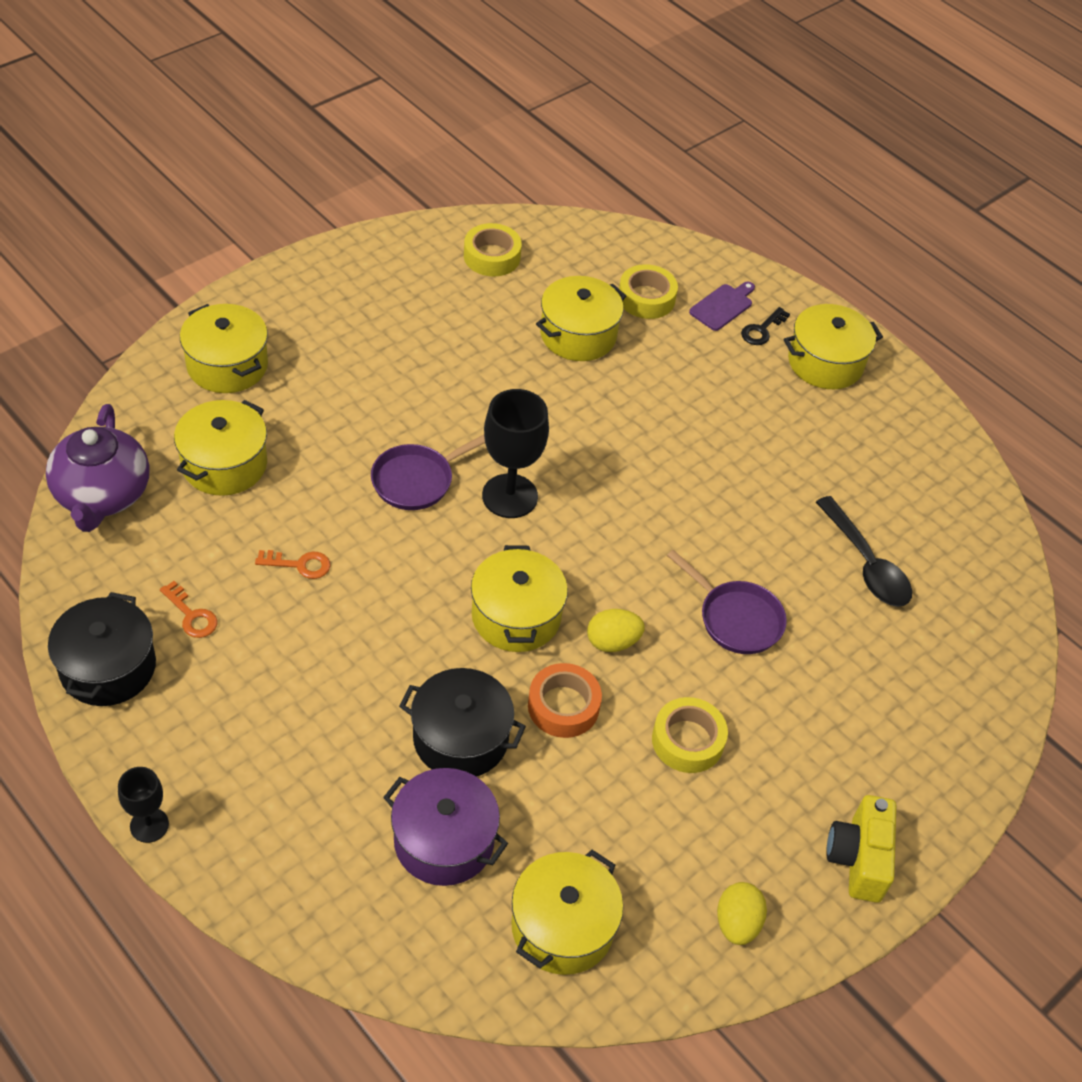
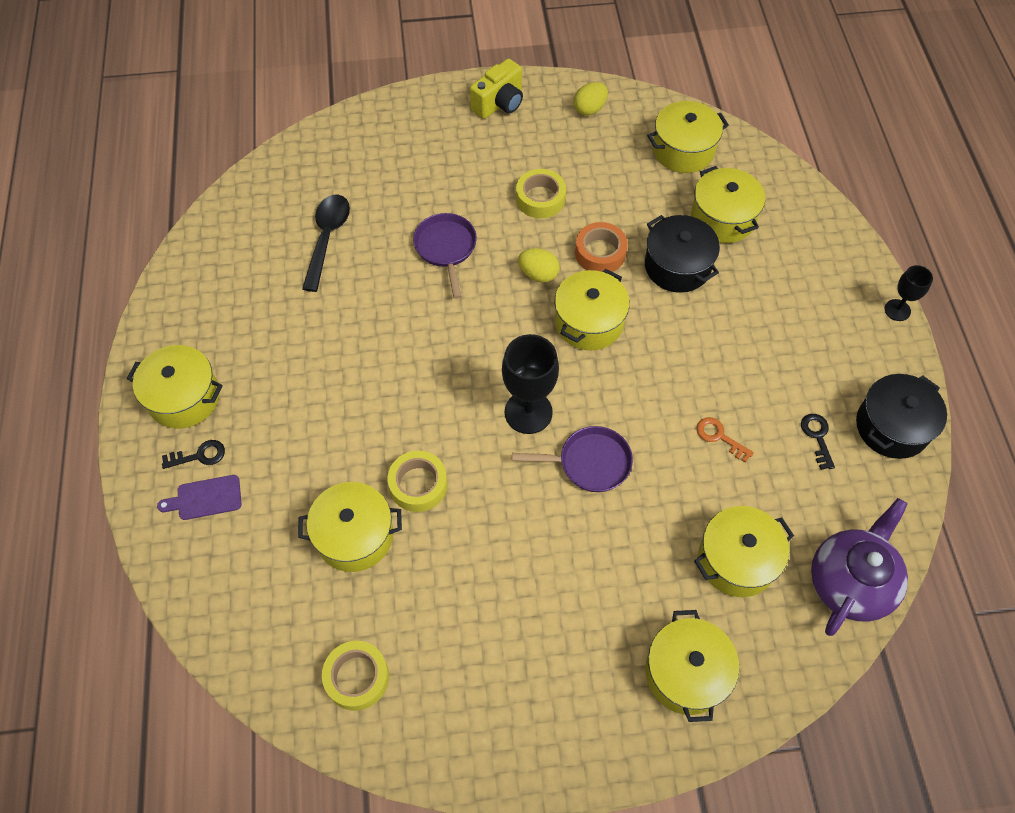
camera: 140 degrees left, 10 degrees up
orange key [160,581,217,638] -> black key [801,414,835,470]
purple pot [383,768,508,886] -> yellow pot [691,166,765,243]
yellow tape [619,264,678,319] -> yellow tape moved to [388,451,447,512]

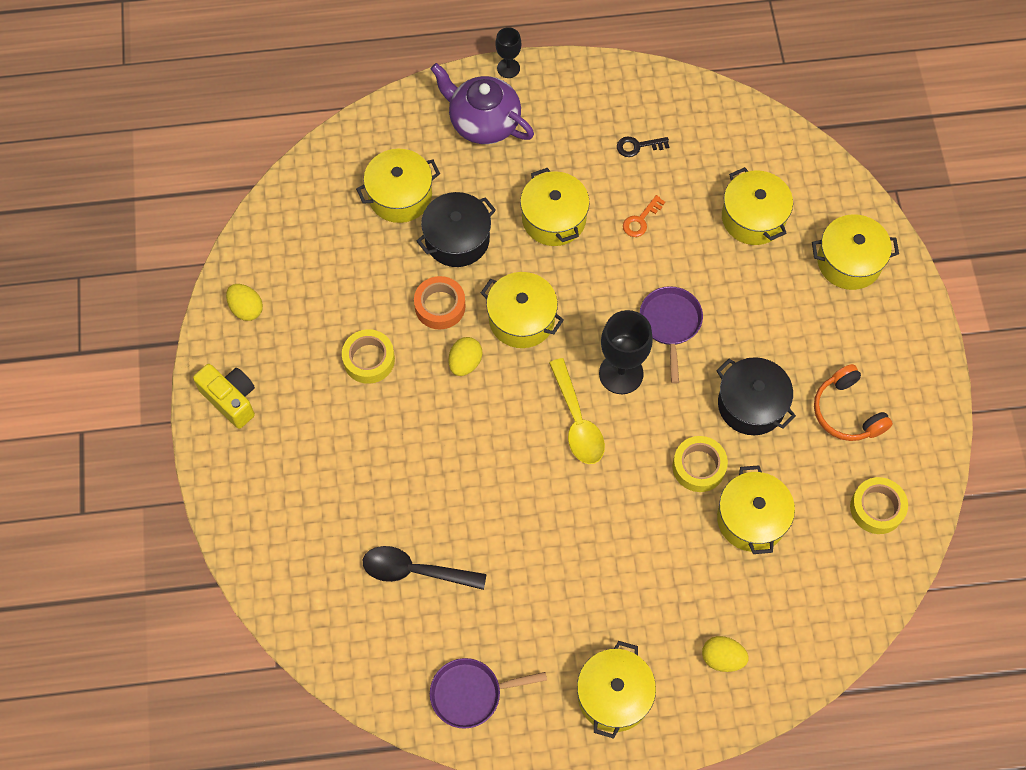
camera: 90 degrees left, 5 degrees up
purple cutting board [157,475,242,520] -> yellow egg [702,636,749,672]
black key [162,440,225,469] -> none
purple pan [413,213,477,299] -> purple pan moved to [430,658,547,728]
yellow pot [647,101,729,173] -> yellow pot moved to [520,168,590,246]
purple teapot [811,498,908,636] -> purple teapot moved to [431,63,534,144]
black pot [856,374,947,459] -> black pot moved to [717,357,796,435]
none -> yellow spoon [549,358,605,464]
none -> orange headphones [814,364,893,441]

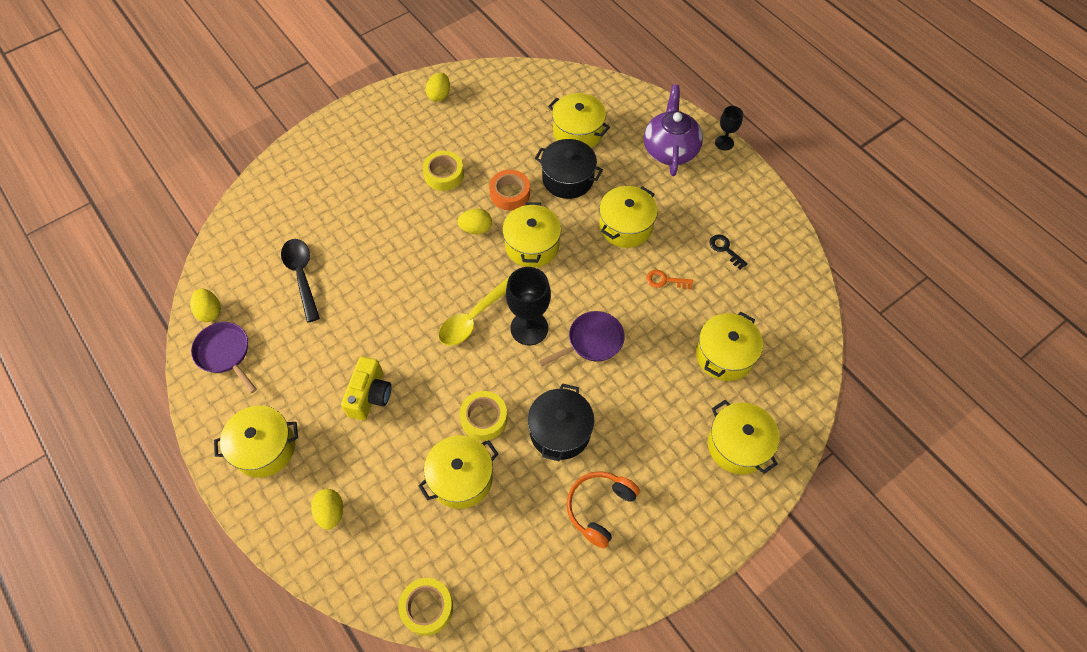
camera: 60 degrees right, 5 degrees down
yellow camera [193,364,255,429] -> yellow camera moved to [341,356,391,421]
yellow tape [850,477,908,534] -> yellow tape moved to [398,578,453,636]
none -> yellow egg [190,289,221,322]

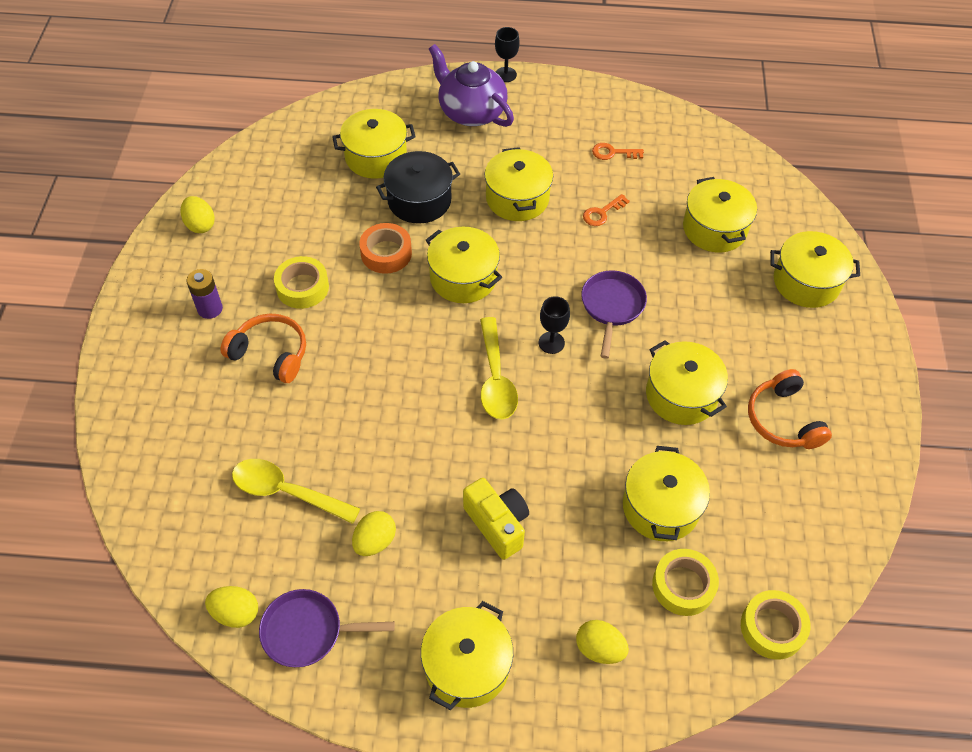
camera: 50 degrees left, 5 degrees down
black spoon [281,239,320,323] -> yellow spoon [232,459,360,524]
yellow egg [458,209,492,234] -> yellow egg moved to [352,511,396,556]
yellow tape [459,391,507,441] -> yellow tape moved to [652,549,719,616]
black goblet [506,267,551,345] -> black goblet [539,296,570,354], size x0.57
black pot [528,383,594,461] -> yellow pot [646,340,728,425]
black key [709,235,748,269] -> orange key [592,143,644,160]
none -> purple battery [186,269,223,319]
none -> orange headphones [220,314,306,383]

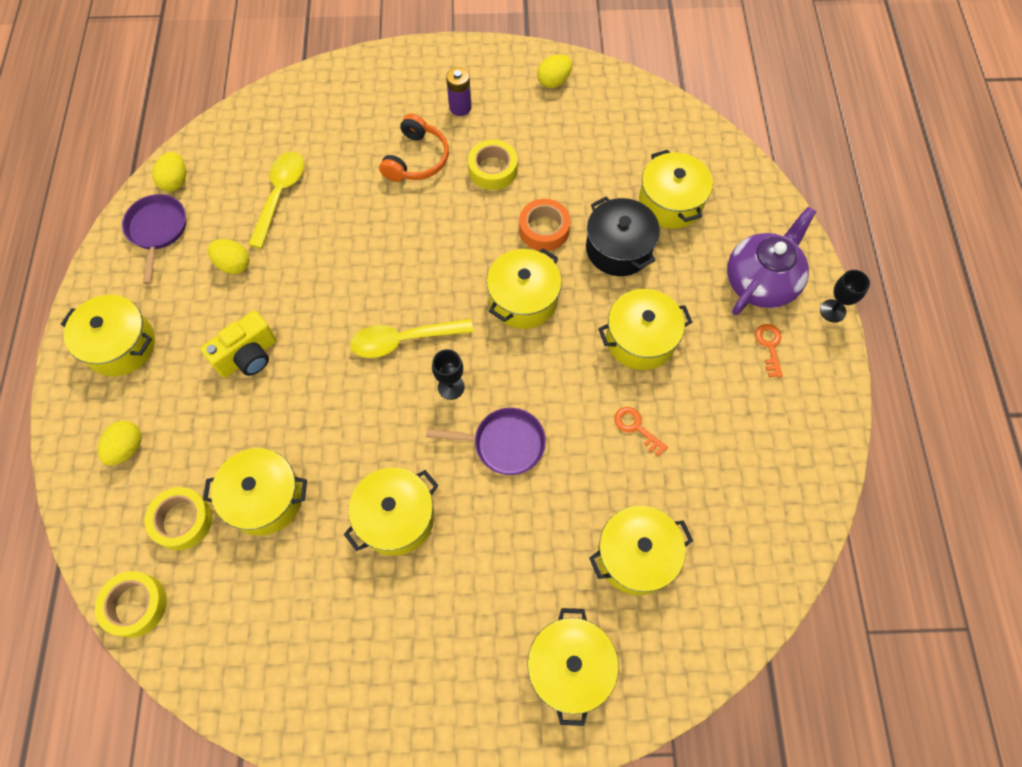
camera: 85 degrees right, 10 degrees up
orange key [592,143,644,160] -> orange key moved to [755,324,783,378]
orange headphones [748,369,832,449] -> none

